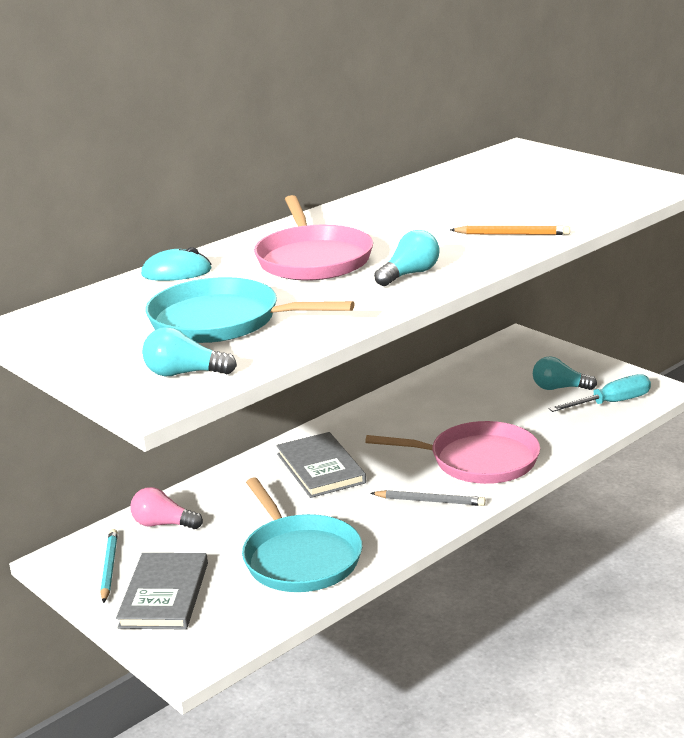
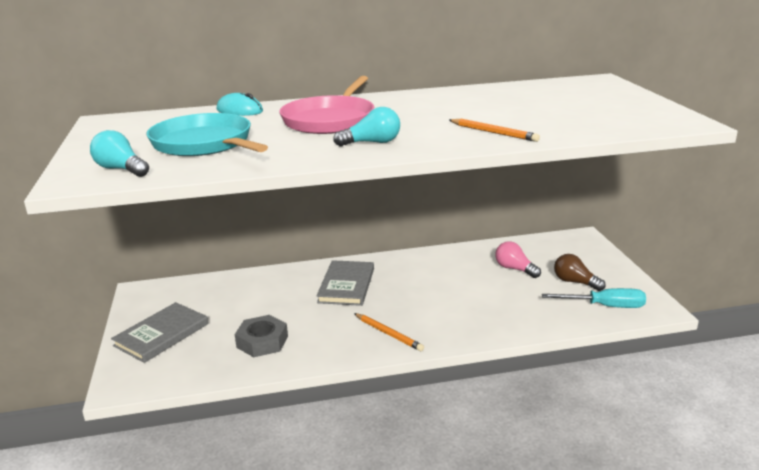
camera: 30 degrees right, 0 degrees up
turquoise pencil [100,529,118,603] -> none
pink light bulb [130,487,203,529] -> pink light bulb moved to [495,241,541,278]
turquoise pan [242,478,362,592] -> grey nut [235,315,288,357]
pink pan [365,421,540,484] -> none
grey pencil [371,490,486,506] -> orange pencil [354,313,424,351]
turquoise light bulb [533,356,597,390] -> brown light bulb [554,254,606,291]

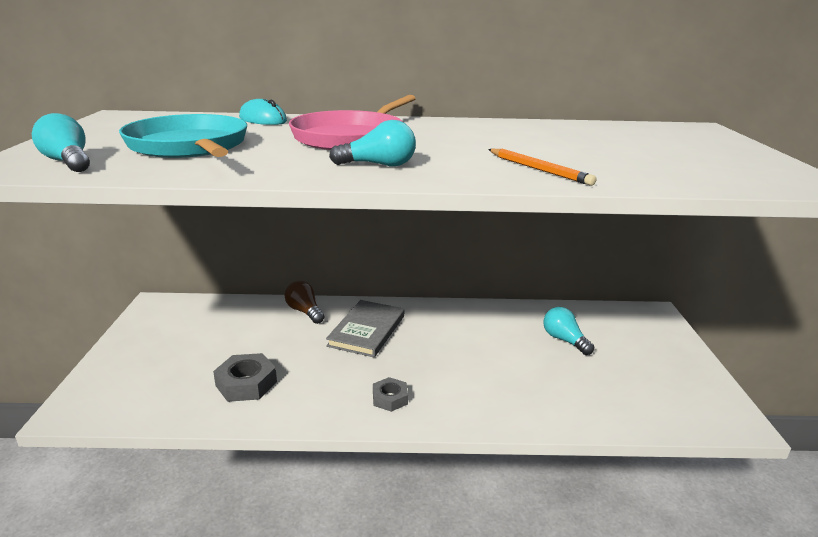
camera: 10 degrees right, 0 degrees up
grey book [111,302,208,363] -> none
orange pencil [354,313,424,351] -> grey nut [373,377,408,412]
pink light bulb [495,241,541,278] -> turquoise light bulb [543,307,594,355]
turquoise screwdriver [542,288,646,308] -> none
brown light bulb [554,254,606,291] -> brown light bulb moved to [285,281,324,324]

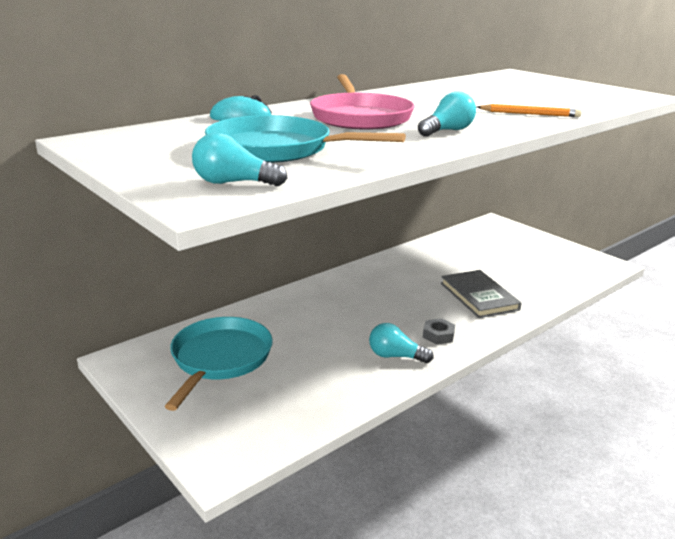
camera: 40 degrees left, 0 degrees up
grey nut [213,353,277,402] -> none
brown light bulb [285,281,324,324] -> none
grey book [326,300,404,357] -> grey book moved to [441,270,522,318]
turquoise light bulb [543,307,594,355] -> turquoise light bulb moved to [369,323,434,363]
none -> turquoise pan [164,317,273,411]

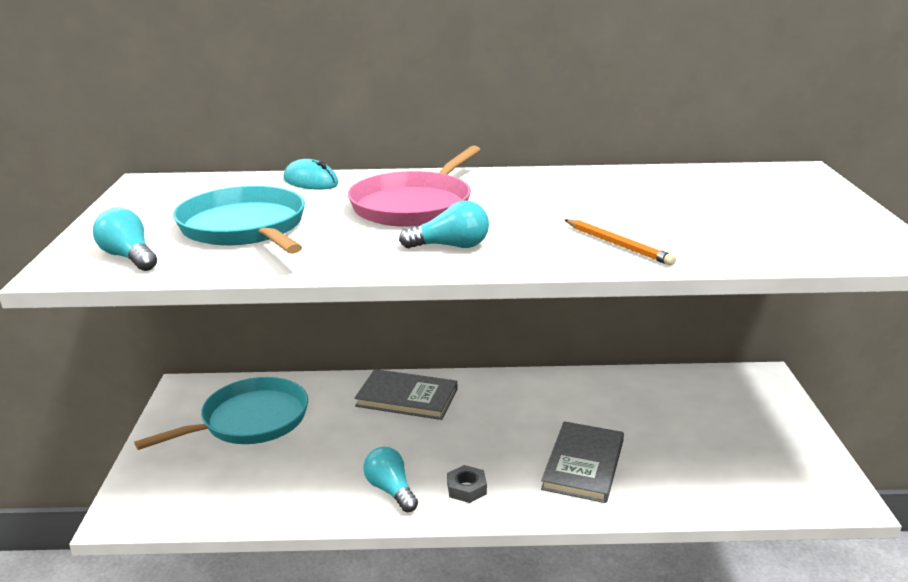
camera: 40 degrees right, 0 degrees up
none -> grey book [355,369,457,420]

